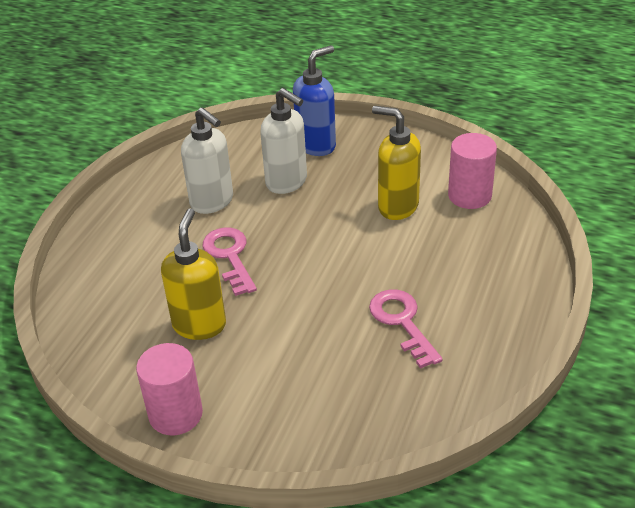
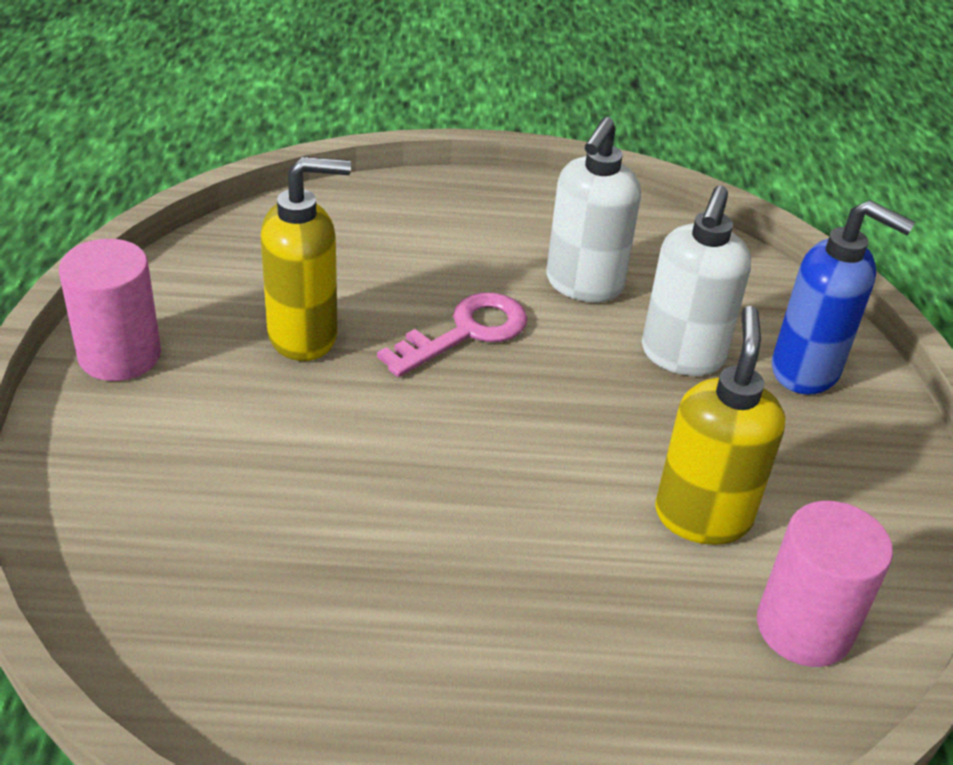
camera: 65 degrees right, 0 degrees up
pink key [369,289,443,369] -> none

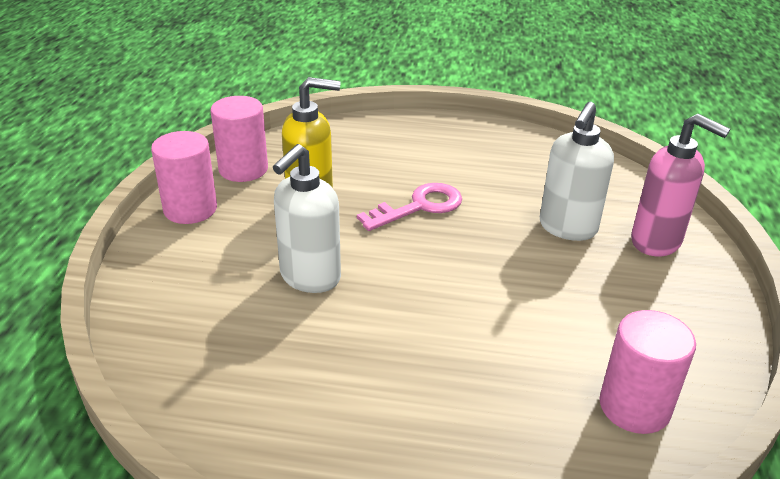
camera: 10 degrees right, 5 degrees down
white soap dispenser [546,117,641,303] -> white soap dispenser moved to [273,144,341,293]
yellow soap dispenser [655,306,785,545] -> none
blue soap dispenser [772,200,915,395] -> pink soap dispenser [631,114,730,256]
none -> pink cylinder [210,96,268,182]

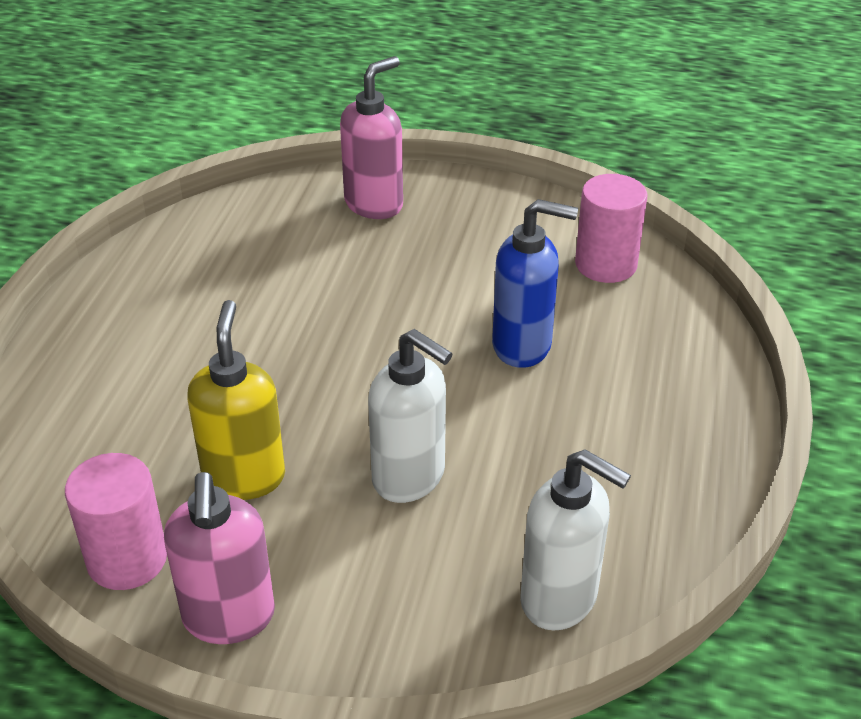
camera: 85 degrees left, 5 degrees up
pink cylinder [151,131,217,224] -> pink soap dispenser [164,472,275,644]
pink key [357,183,462,231] -> none
white soap dispenser [540,102,614,241] -> white soap dispenser moved to [520,449,631,631]
none -> blue soap dispenser [492,199,578,368]

